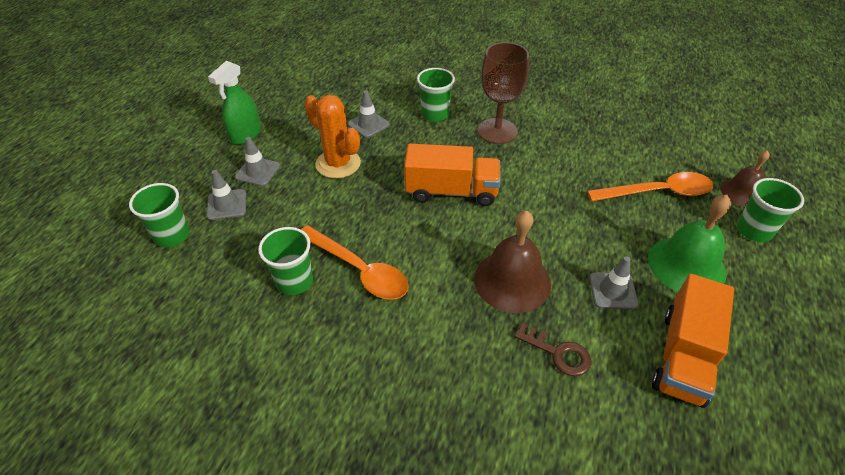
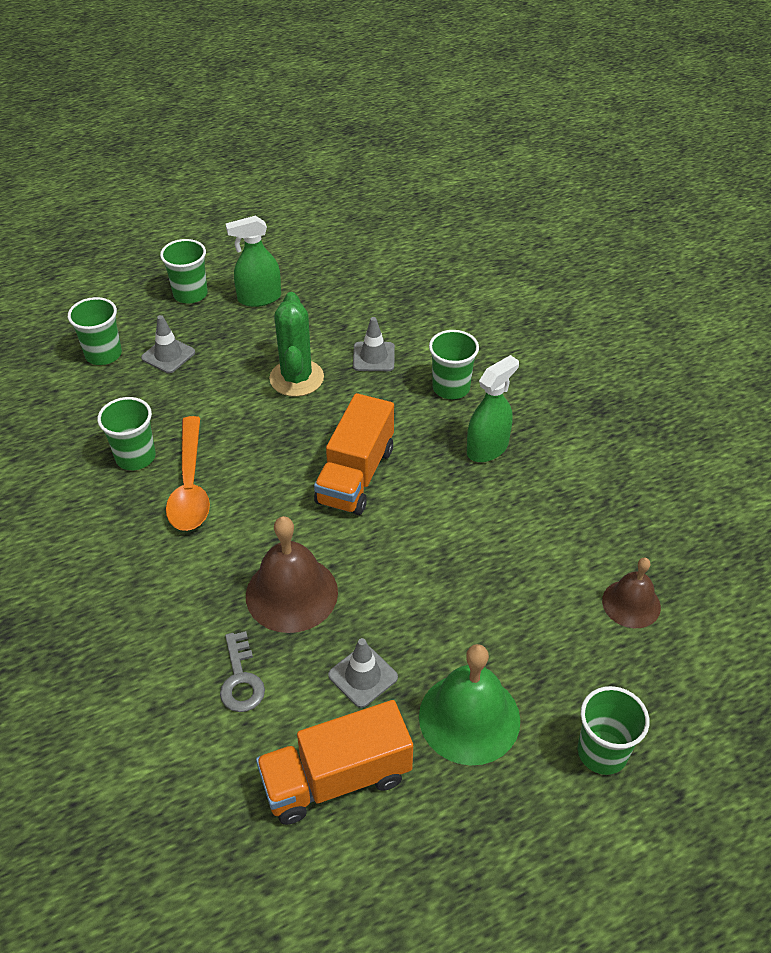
camera: 45 degrees right, 0 degrees up
grey traffic cone [235,137,280,186] -> none
orange cactus [305,95,361,179] -> green cactus [269,292,324,397]
orange truck [404,143,501,206] -> orange truck turned 60 degrees clockwise [314,393,394,515]
brown goblet [478,42,529,144] -> green spray bottle [467,355,519,462]
brown key [514,323,591,376] -> grey key [220,631,265,712]
orange spoon [587,172,714,202] -> none
brown bell [720,150,770,207] -> brown bell moved to [602,558,661,628]
none -> green cup [160,239,208,304]

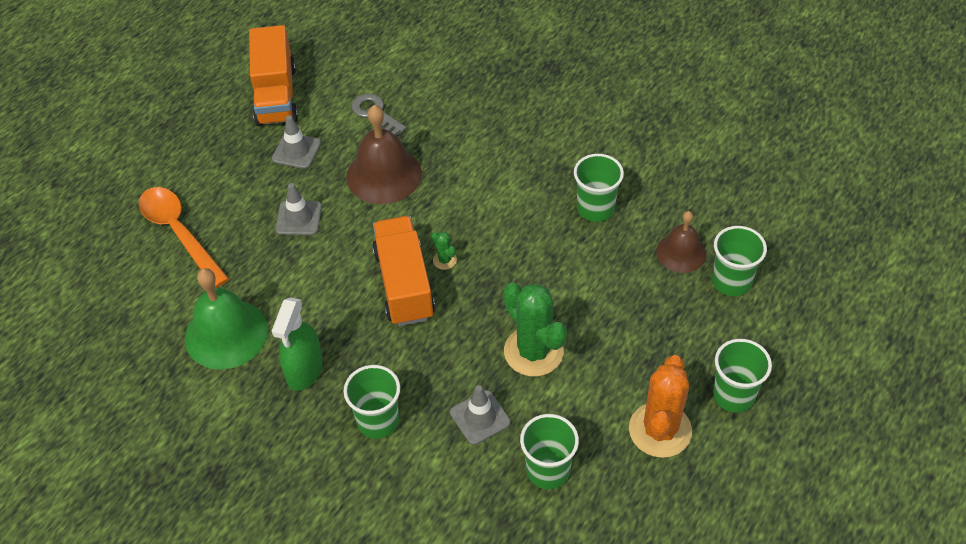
camera: 150 degrees right, 5 degrees up
grey traffic cone [141,315,195,373] -> grey traffic cone moved to [276,183,322,235]
orange spoon [166,416,210,531] -> orange spoon moved to [139,187,229,288]
green spray bottle [225,216,281,307] -> orange cactus [629,355,692,458]
orange truck [256,700,413,825] -> orange truck turned 135 degrees clockwise [249,25,298,126]
green bell [419,644,520,766] -> green bell moved to [185,268,268,369]
green cup [578,686,650,775] -> green cup moved to [520,414,579,489]
brown bell [602,558,661,628] -> brown bell moved to [656,211,706,273]
none -> green cactus [431,232,457,270]

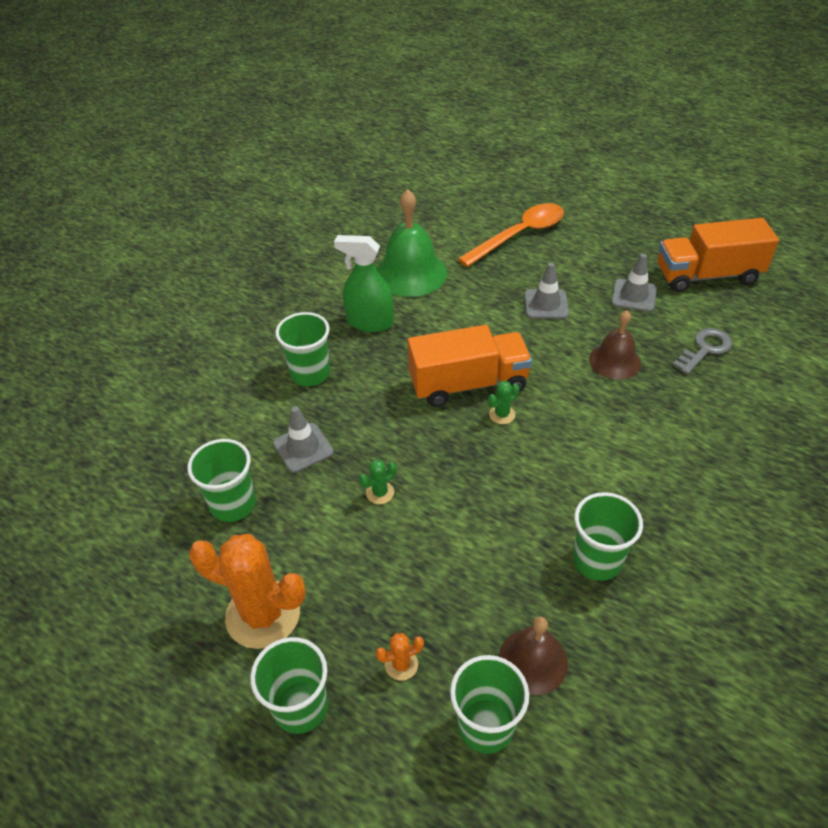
camera: 90 degrees right, 5 degrees down
brown bell [346,105,422,204] -> brown bell [589,310,641,380], size x0.62
green cactus [503,282,567,377] -> green cactus [359,459,397,504], size x0.43
none -> orange cactus [376,633,424,680]

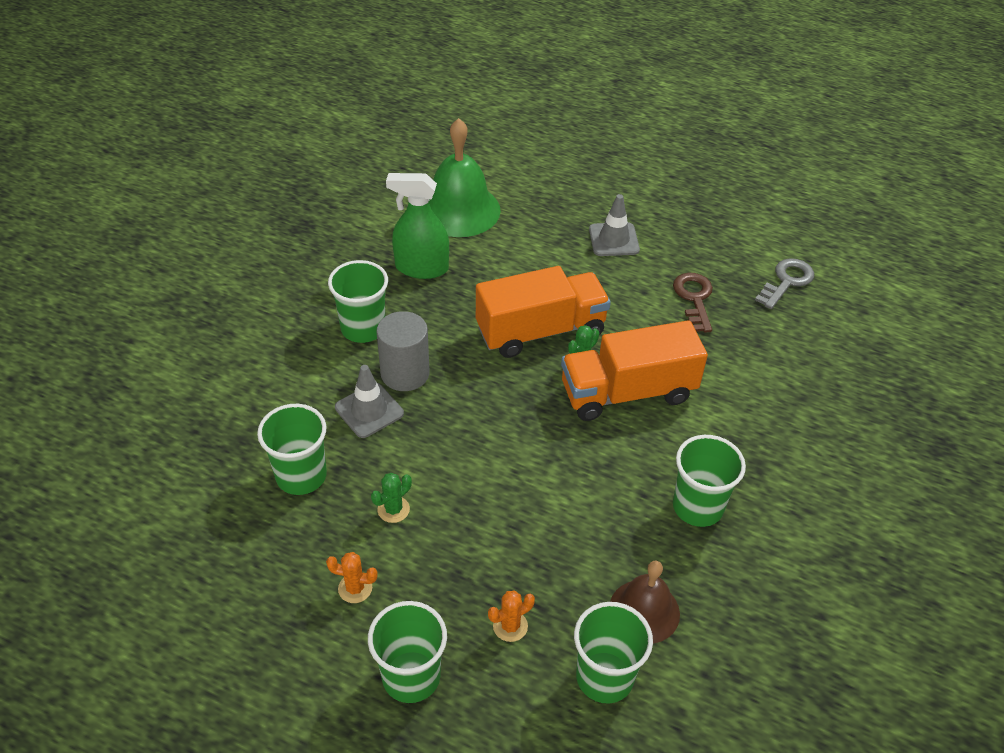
camera: 10 degrees left, 0 degrees up
orange cactus [189,534,306,649] -> orange cactus [326,552,378,603], size x0.43
green cactus [359,459,397,504] -> green cactus moved to [371,473,412,523]
orange spoon [458,203,564,267] -> none
brown bell [589,310,641,380] -> brown key [673,273,713,333]
grey traffic cone [611,254,657,312] -> none
orange truck [658,218,779,292] -> orange truck moved to [561,320,708,421]
none -> grey cylinder [376,311,430,391]

